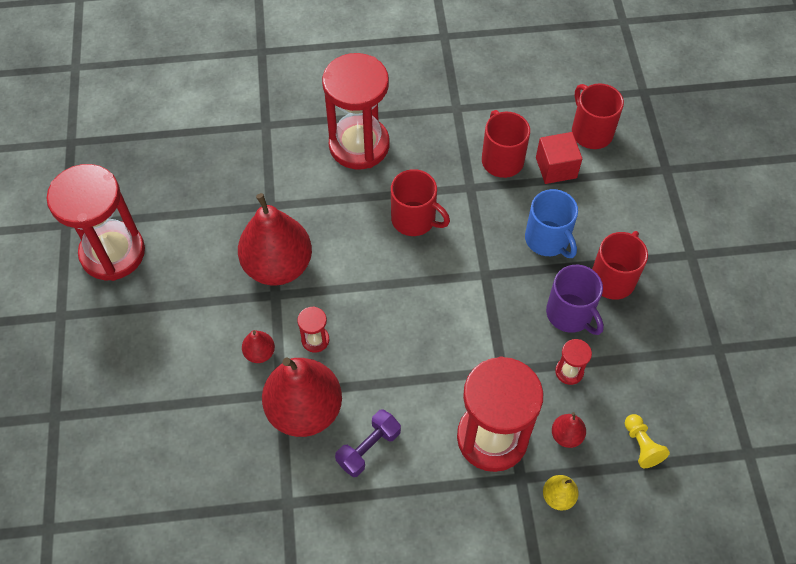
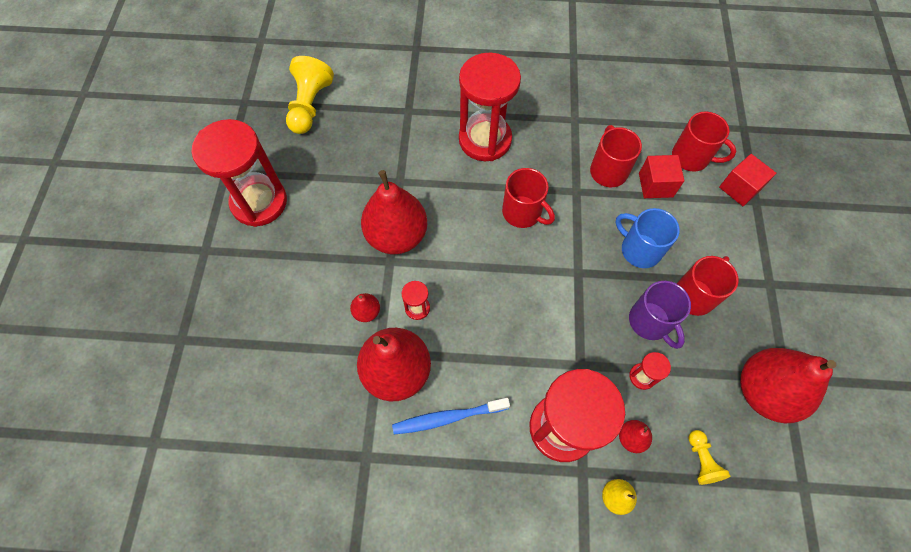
camera: 10 degrees right, 5 degrees up
purple dumbbell [335,409,401,477] -> blue toothbrush [392,398,510,435]
blue mug [525,189,578,258] -> blue mug turned 150 degrees clockwise [616,208,680,268]
red mug [572,83,624,149] -> red mug turned 135 degrees clockwise [672,112,736,172]
none -> yellow pawn [286,56,334,134]
none -> red cube [719,154,776,206]
none -> red pear [740,348,836,423]

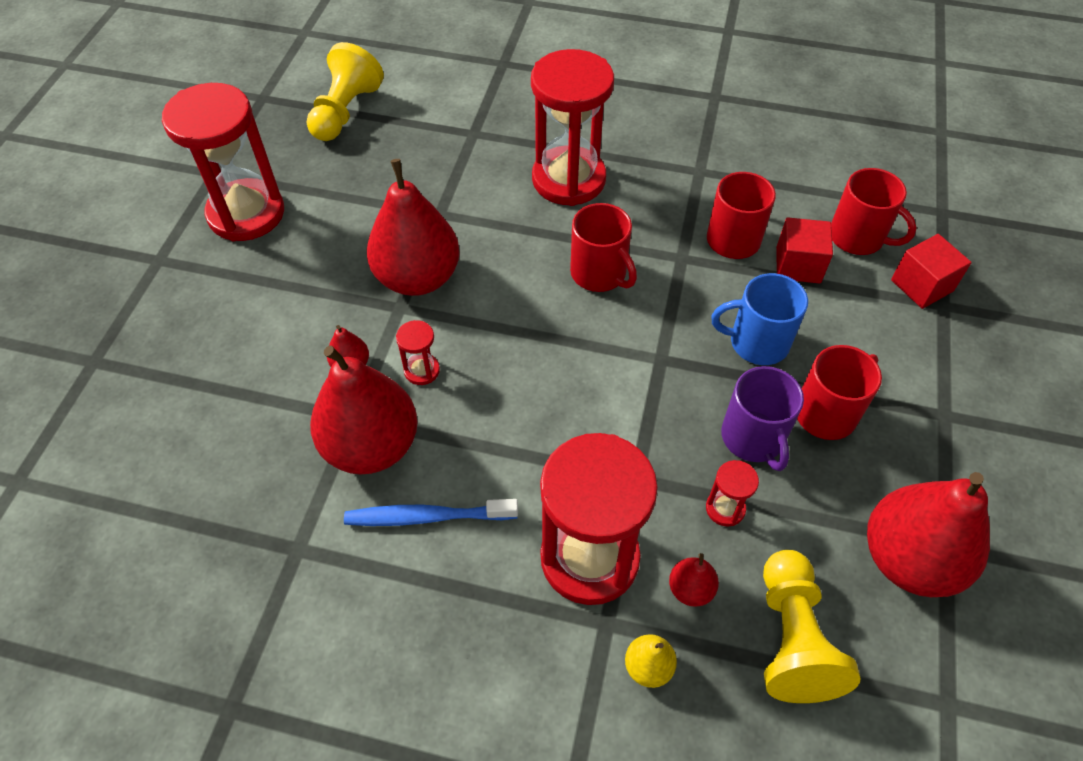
camera: 10 degrees right, 10 degrees down
blue mug [616,208,680,268] -> blue mug turned 45 degrees counterclockwise [711,273,808,365]
yellow pawn [688,430,730,485] -> yellow pawn [763,550,860,703], size x1.85

